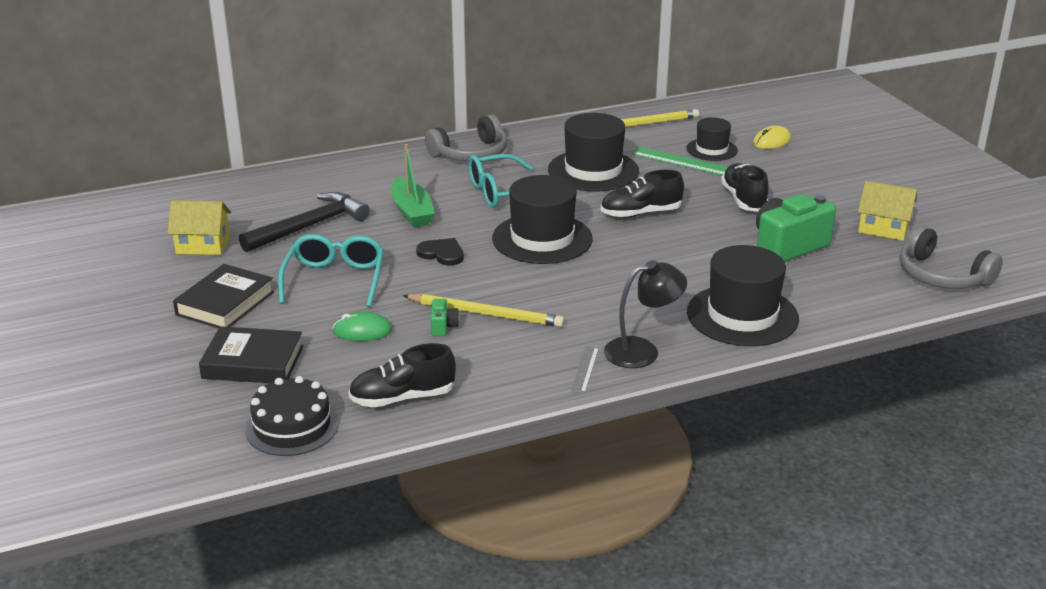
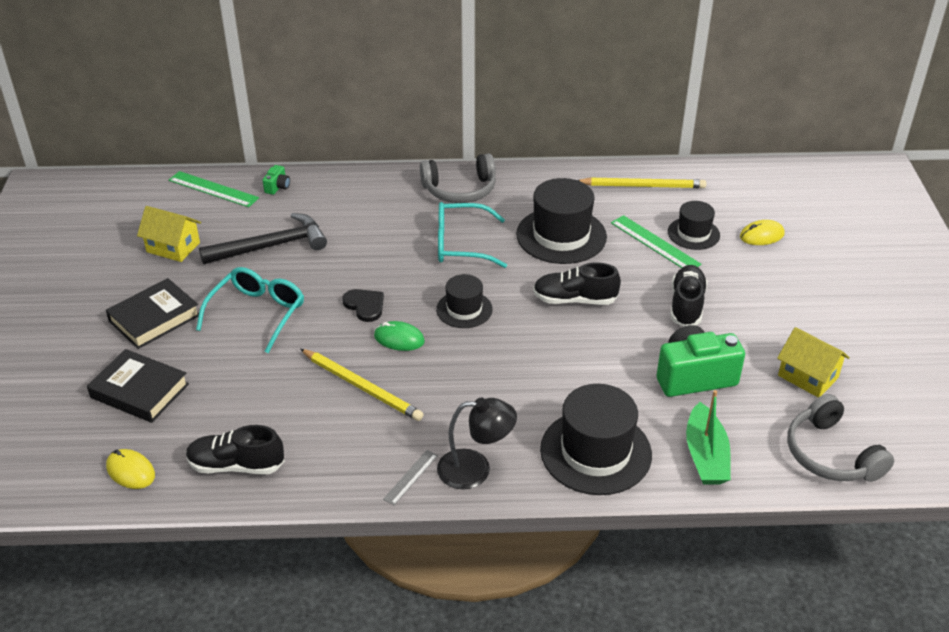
camera: 20 degrees right, 10 degrees up
black cake [245,376,339,456] -> yellow mouse [106,449,155,489]
green mouse [333,312,393,341] -> green mouse moved to [374,321,425,351]
green boat [391,144,435,228] -> green boat moved to [686,390,731,484]
green camera [431,299,459,336] -> green camera moved to [263,165,290,195]
black hat [492,175,593,264] -> black hat [436,274,493,328], size x0.58
none -> green ruler [169,171,259,207]

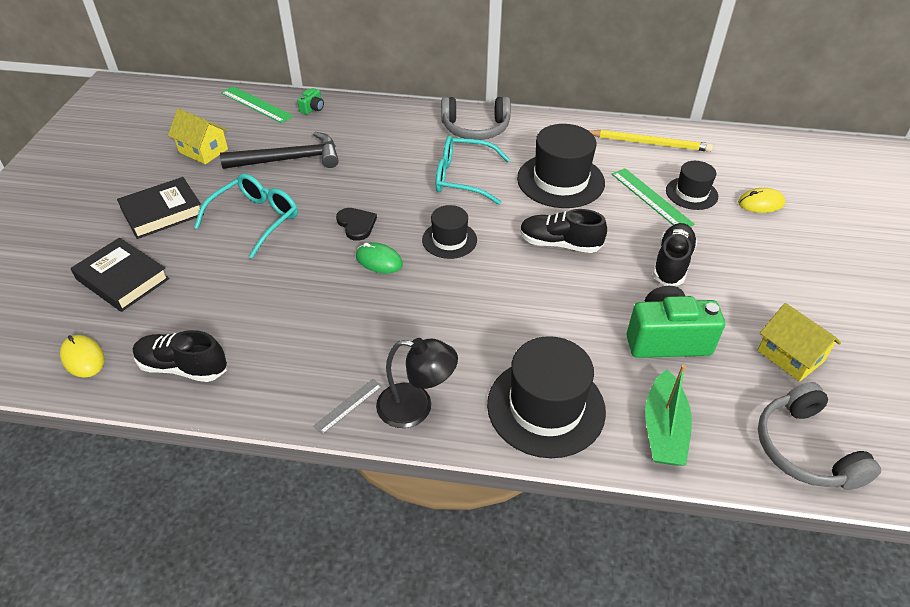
camera: 10 degrees right, 5 degrees up
yellow pencil [300,349,424,421] -> none

